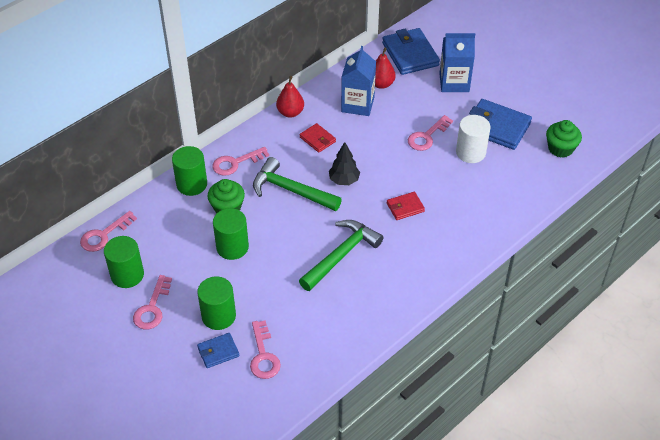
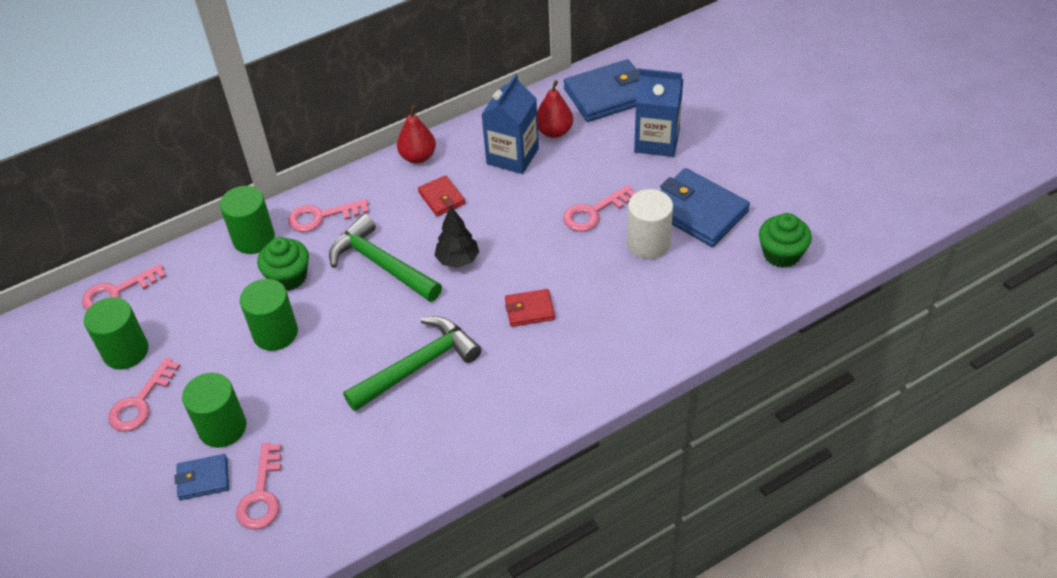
camera: 15 degrees right, 0 degrees up
blue wallet [382,28,440,75] -> blue wallet turned 75 degrees clockwise [564,59,640,122]

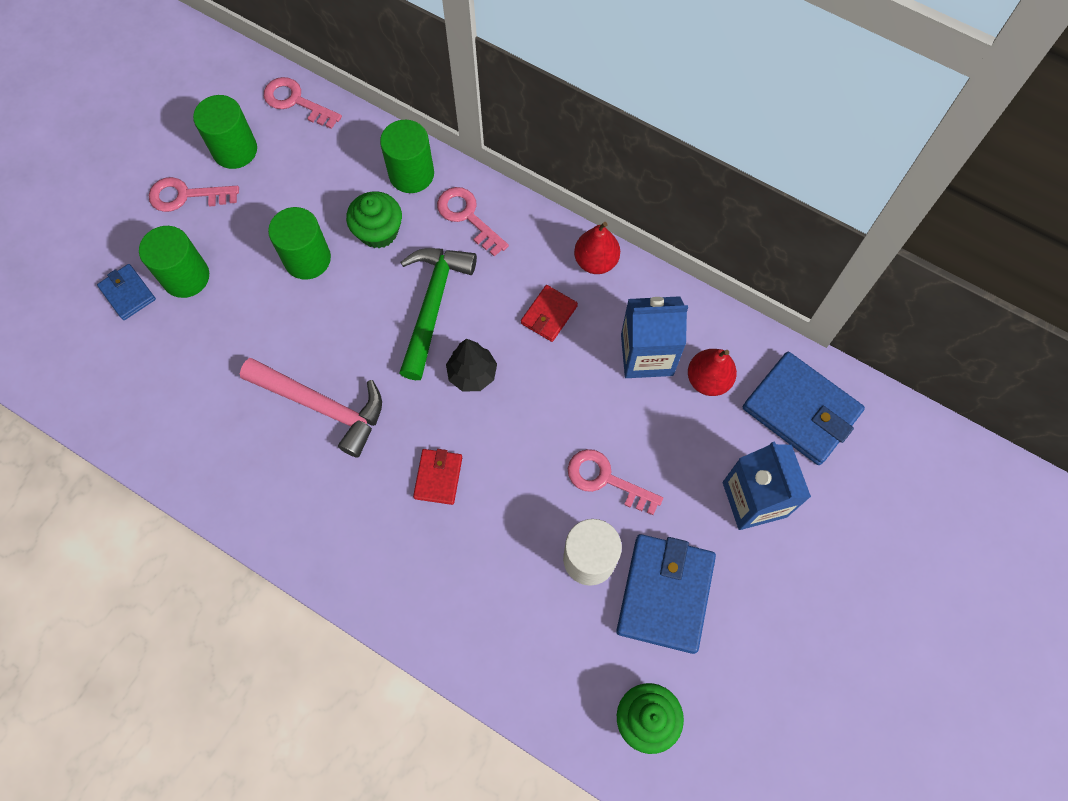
camera: 60 degrees right, 20 degrees up
pink key [236,443,281,530] -> none
green hammer [343,316,481,411] -> pink hammer [240,358,382,458]
red wallet [505,289,555,327] -> red wallet turned 45 degrees clockwise [413,449,462,505]

